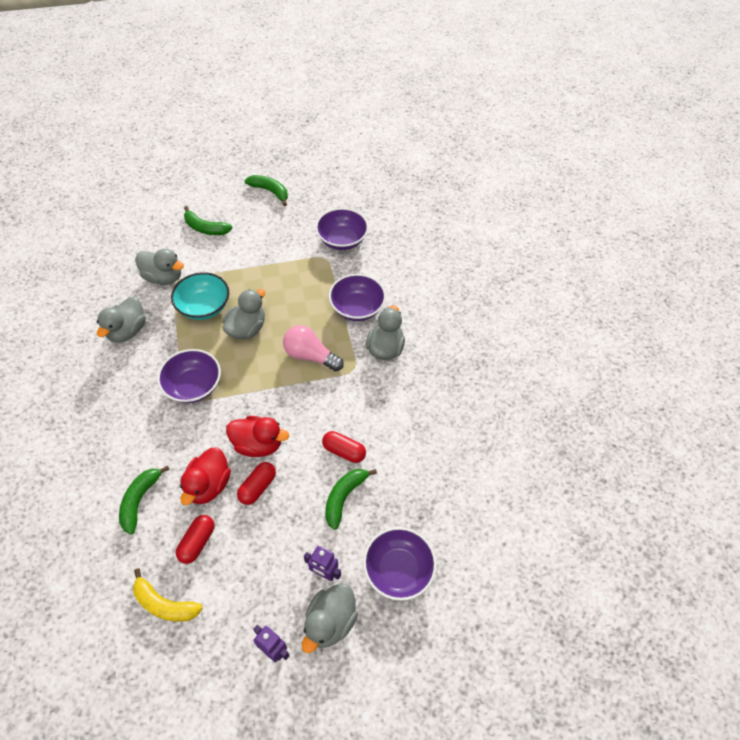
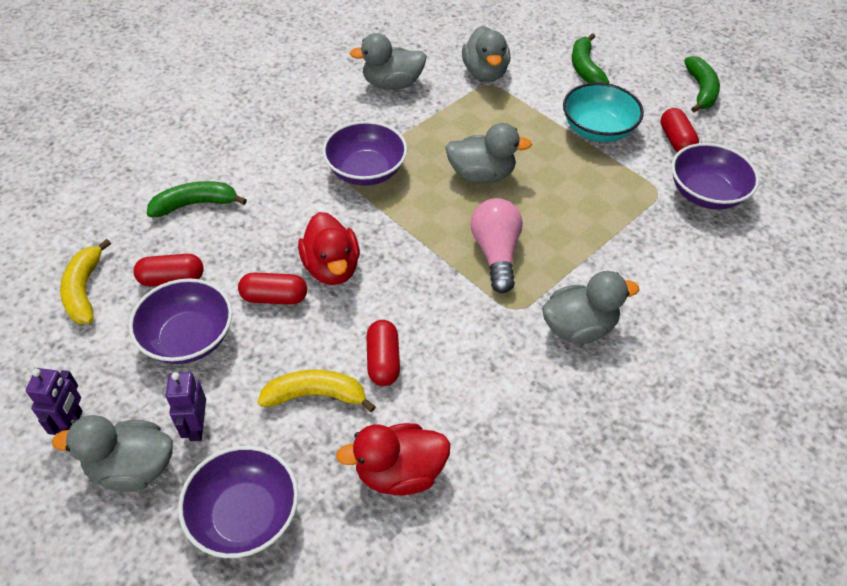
camera: 60 degrees right, 5 degrees down
turquoise bowl [171,272,229,320] -> turquoise bowl moved to [563,82,644,142]
red duck [180,448,231,505] -> red duck moved to [336,423,450,496]
green banana [325,469,377,530] -> yellow banana [258,369,376,412]
purple bowl [329,274,386,321] -> purple bowl moved to [129,278,232,364]
none -> red capsule [660,108,699,153]

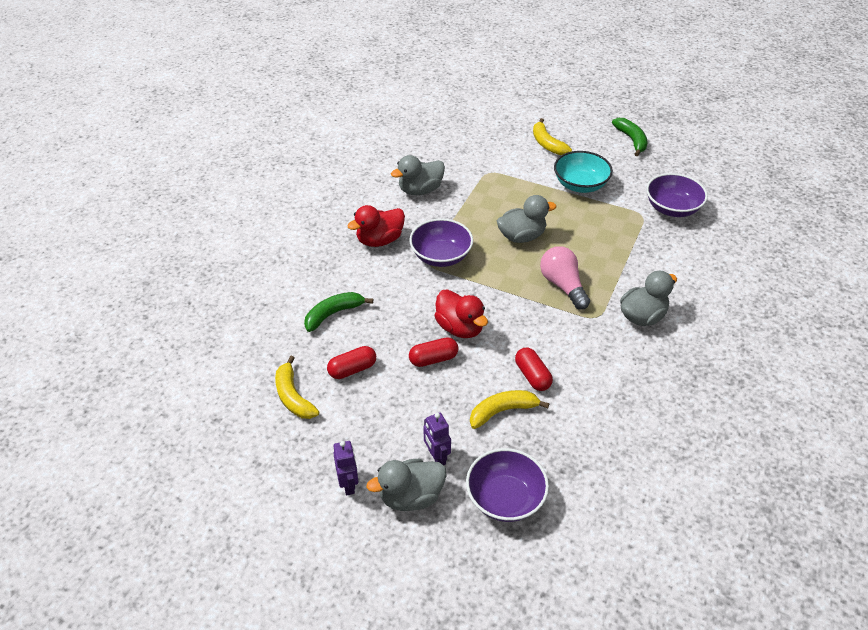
camera: 20 degrees left, 5 degrees down
purple bowl [129,278,232,364] -> none
red duck [336,423,450,496] -> red duck moved to [347,205,405,247]
grey duck [462,26,510,82] -> none
green banana [572,33,609,84] -> yellow banana [533,118,572,155]
red capsule [660,108,699,153] -> none

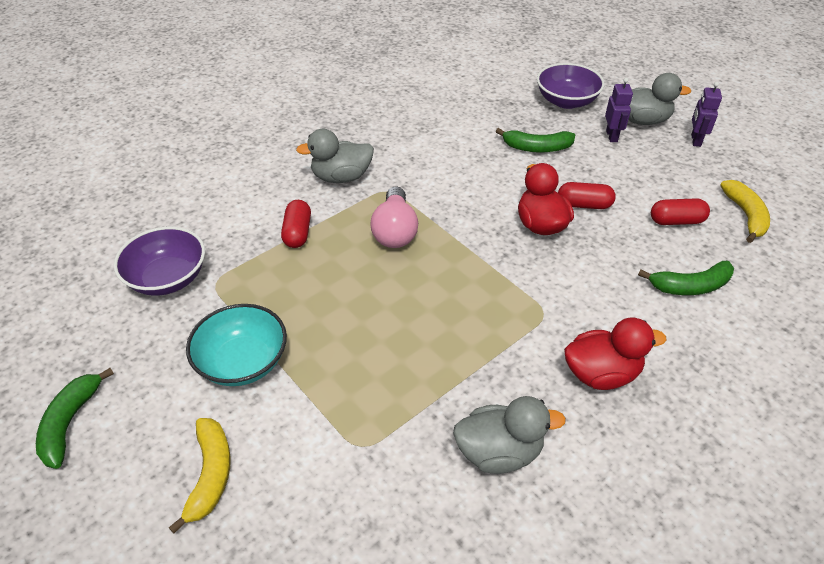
camera: 155 degrees left, 0 degrees up
purple bowl [409,219,473,267] -> none
yellow banana [470,390,549,429] -> green banana [495,128,575,153]
grey duck [497,195,557,243] -> none
red capsule [515,348,553,391] -> red capsule moved to [281,200,311,248]

